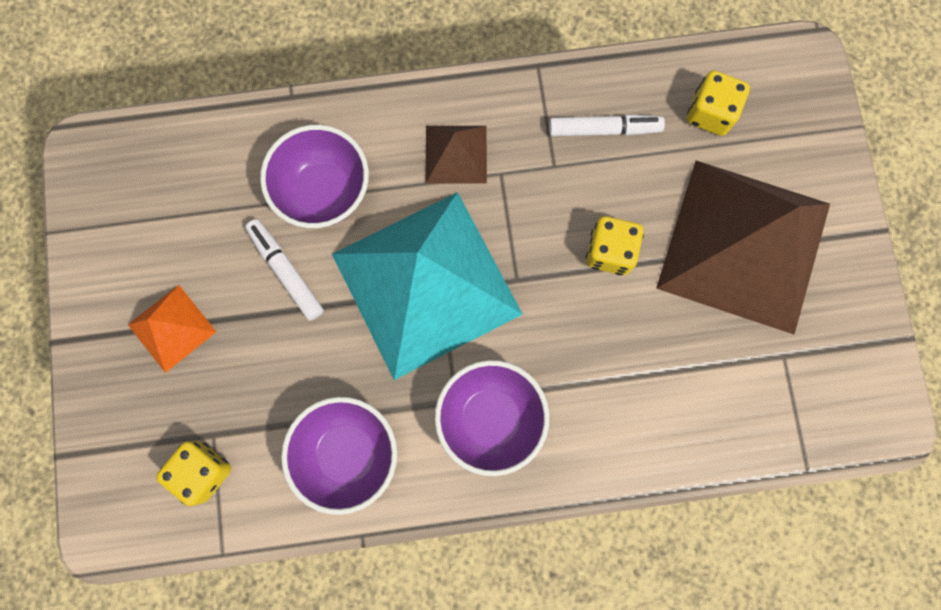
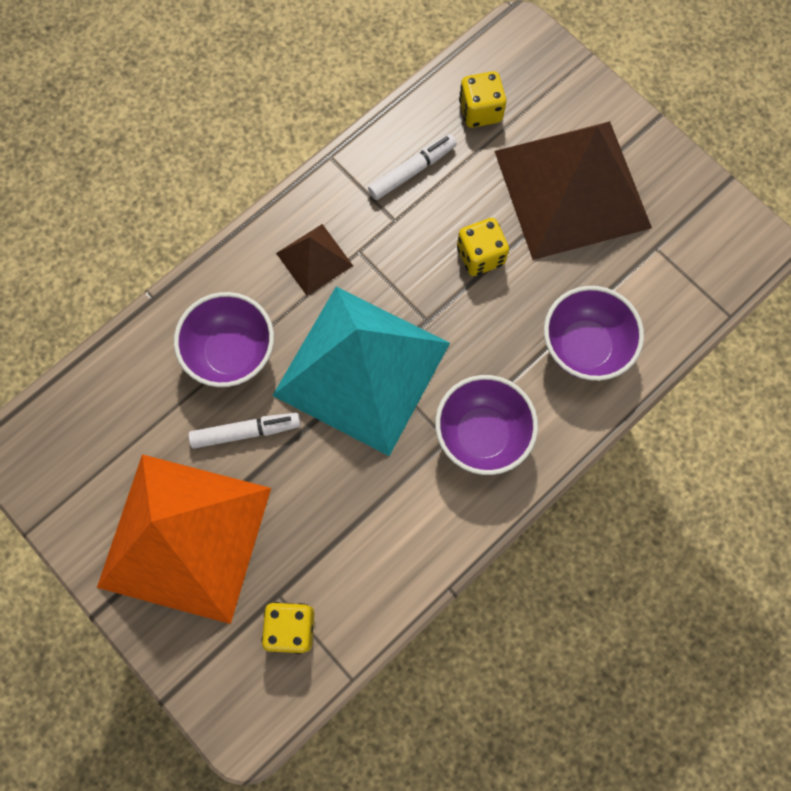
camera: 35 degrees left, 5 degrees down
orange pyramid [128,285,216,373] -> orange pyramid [97,454,271,624], size x2.27
white marker [245,219,324,321] -> white marker turned 150 degrees clockwise [188,413,301,449]
purple bowl [281,397,397,515] -> purple bowl moved to [544,286,644,381]

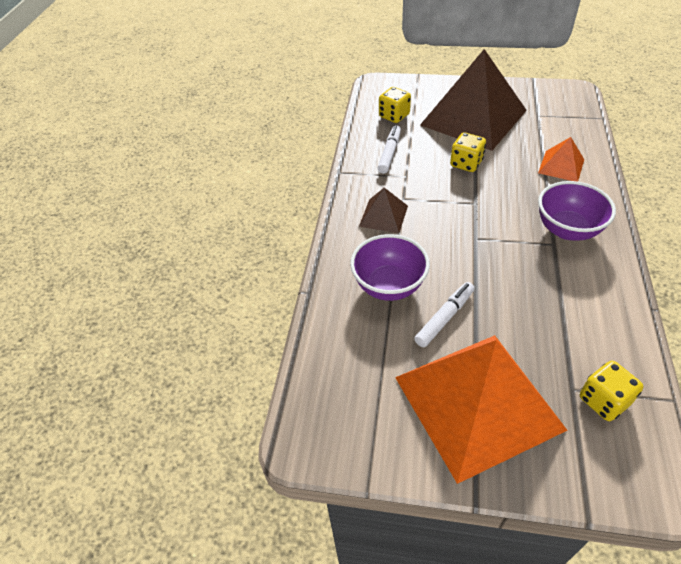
camera: 35 degrees left, 25 degrees down
turquoise pyramid [272,287,450,456] -> none
purple bowl [544,286,644,381] -> orange pyramid [538,137,584,181]

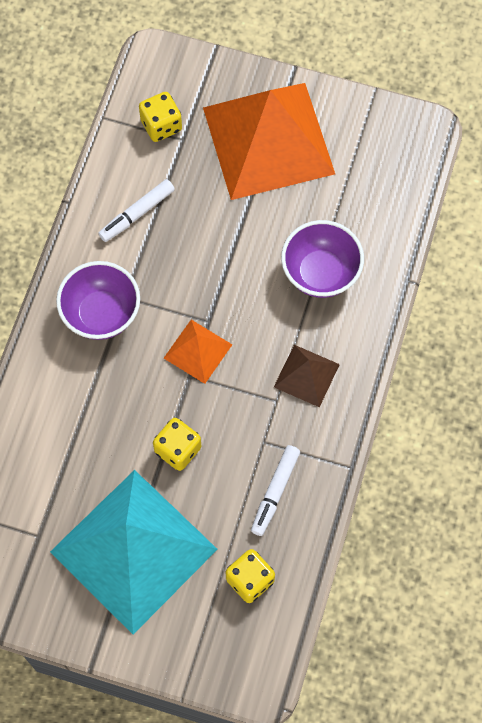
camera: 175 degrees left, 20 degrees up
white marker [414,282,475,347] -> white marker moved to [98,179,175,242]
brown pyramid [420,49,527,151] -> turquoise pyramid [50,470,218,634]
orange pyramid [538,137,584,181] -> orange pyramid moved to [164,320,232,384]

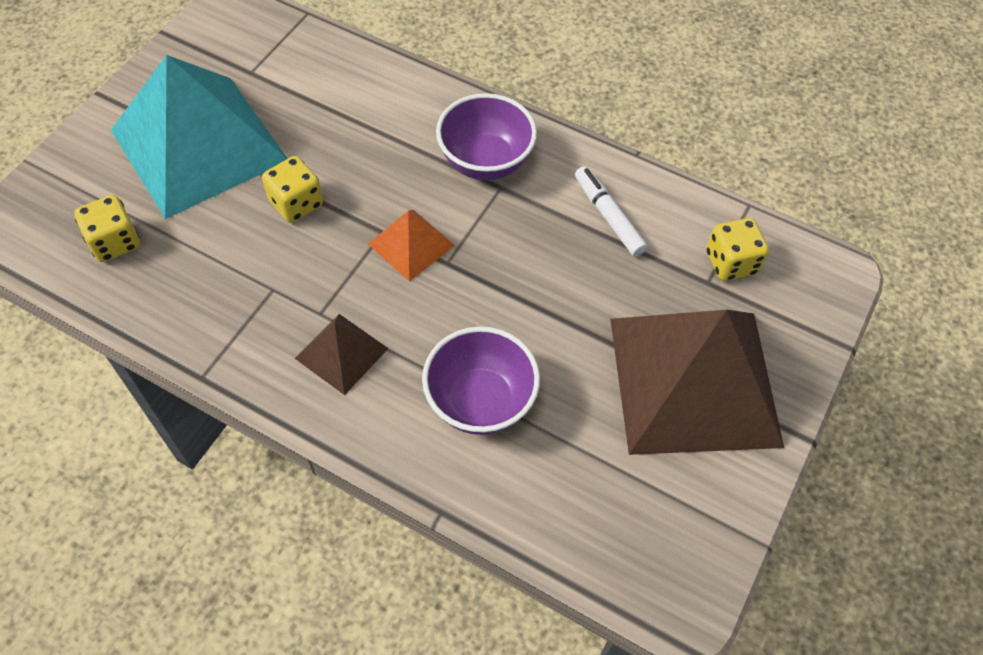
camera: 100 degrees right, 10 degrees down
orange pyramid [203,83,335,200] -> brown pyramid [610,310,784,455]
white marker [251,445,300,536] -> none

